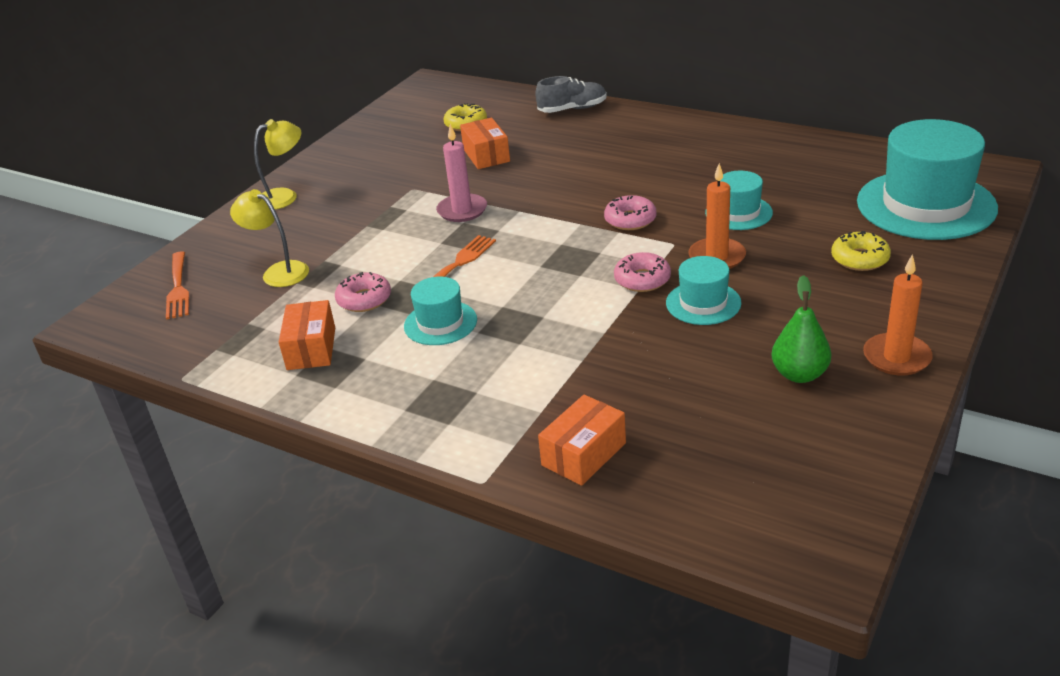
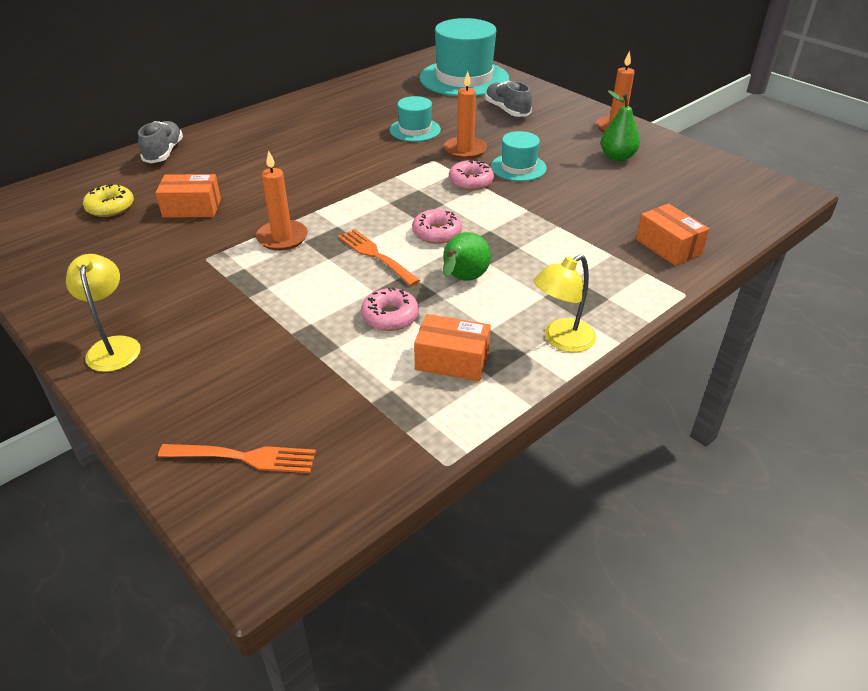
camera: 75 degrees left, 5 degrees up
yellow lamp [230,189,309,287] -> yellow lamp moved to [533,255,596,352]
turquoise hat [404,277,477,345] -> green pear [443,232,491,281]
pink candle [436,124,487,222] -> orange candle [256,150,308,251]
pink donut [604,195,657,230] -> pink donut moved to [412,209,462,244]
yellow donut [831,231,891,271] -> grey shoe [485,81,532,117]

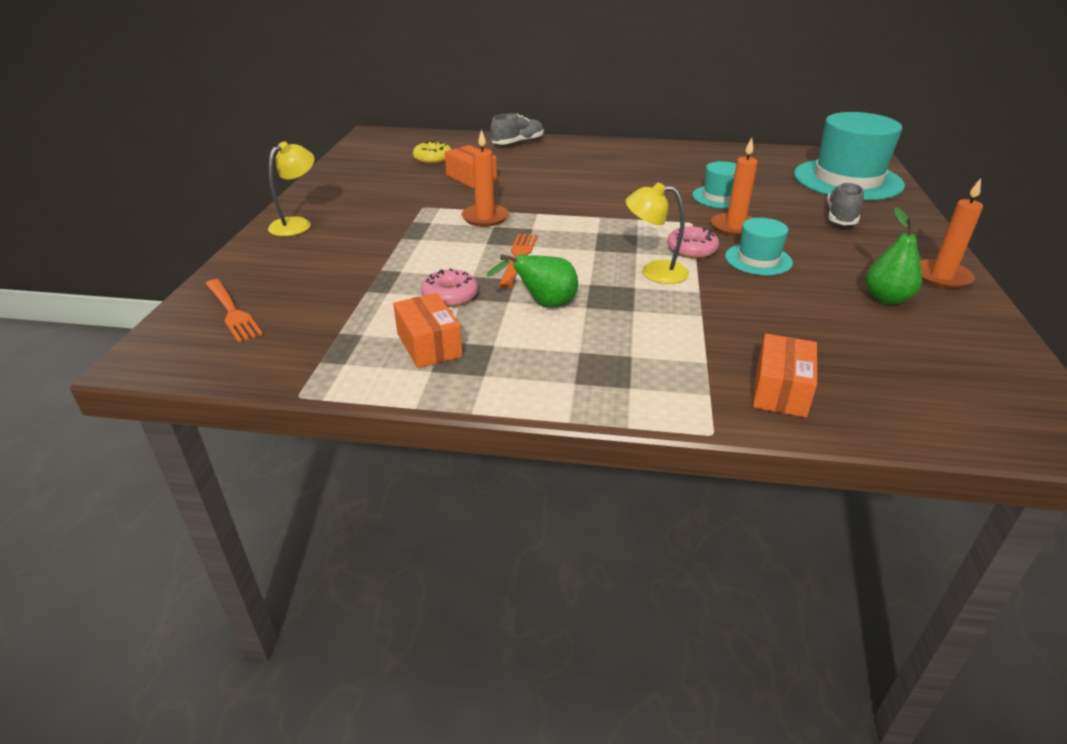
camera: 50 degrees right, 5 degrees down
pink donut [412,209,462,244] -> none
yellow lamp [533,255,596,352] -> yellow lamp moved to [626,183,689,284]

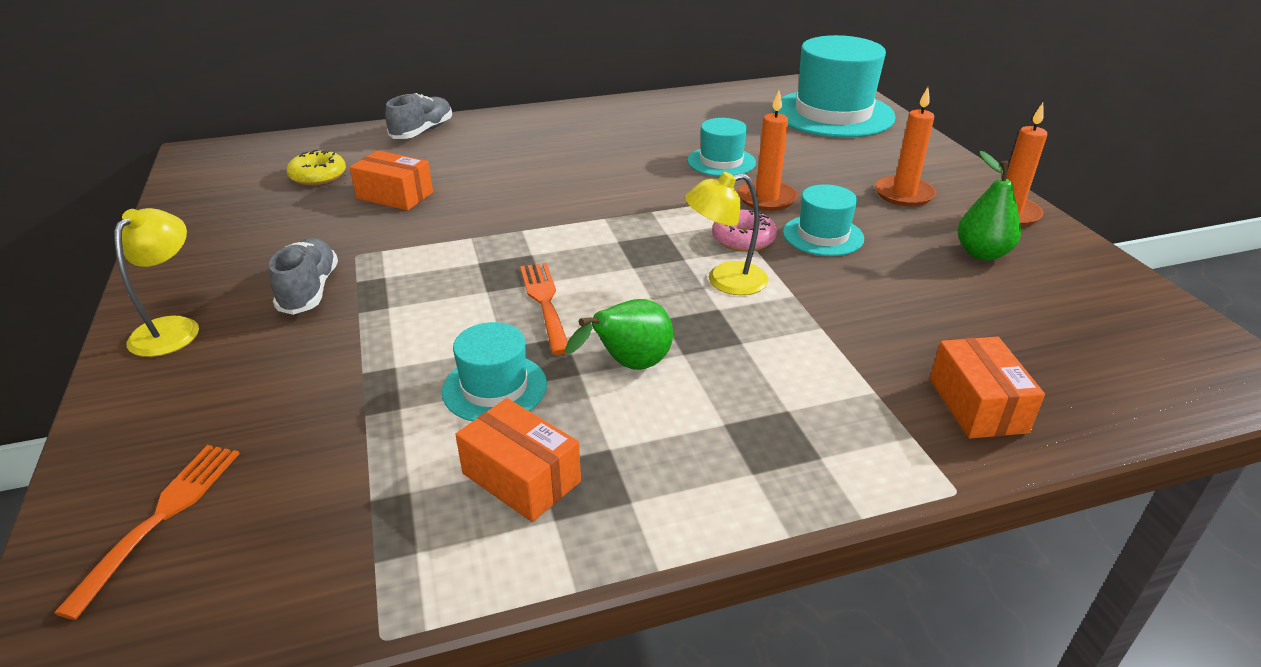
camera: 25 degrees left, 0 degrees up
orange fork [206,279,263,343] -> orange fork turned 105 degrees counterclockwise [54,445,240,620]
pink donut [421,269,478,307] -> turquoise hat [442,322,547,422]
orange candle [461,129,509,227] -> orange candle moved to [875,87,936,206]
grey shoe [827,182,864,225] -> grey shoe moved to [269,238,338,315]

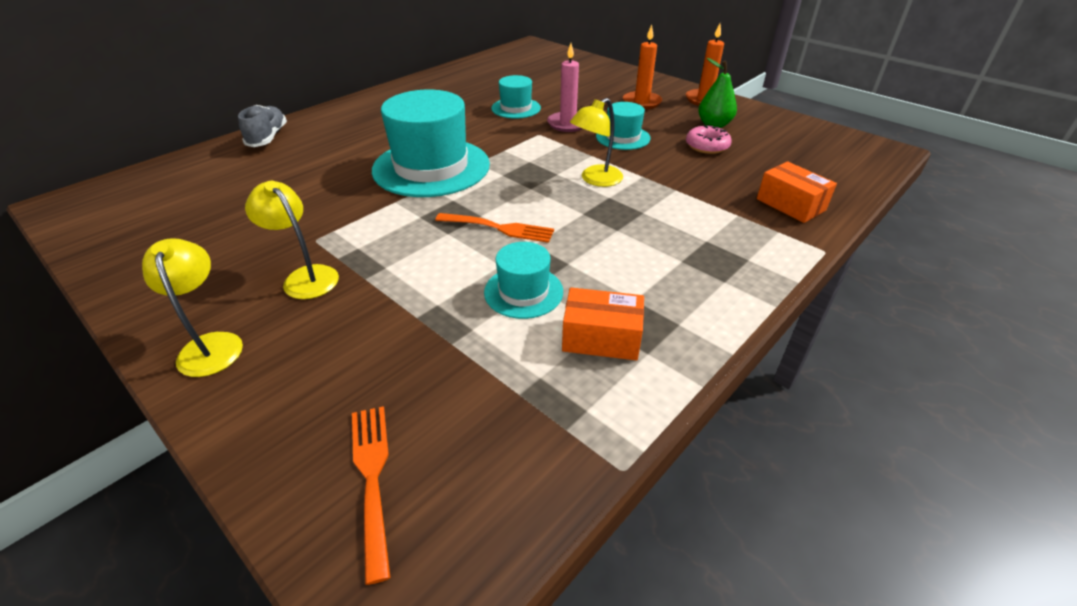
camera: 30 degrees left, 5 degrees up
grey shoe [269,238,338,315] -> yellow lamp [245,181,339,299]
yellow donut [287,150,346,186] -> none
orange box [350,150,433,211] -> none
orange fork [520,263,568,355] -> orange fork turned 150 degrees clockwise [435,213,554,243]
green pear [565,299,673,370] -> none
pink donut [712,210,777,252] -> pink donut moved to [686,125,732,154]
orange candle [737,91,798,211] -> pink candle [547,43,583,132]
turquoise hat [773,35,896,138] -> turquoise hat moved to [372,90,490,197]

